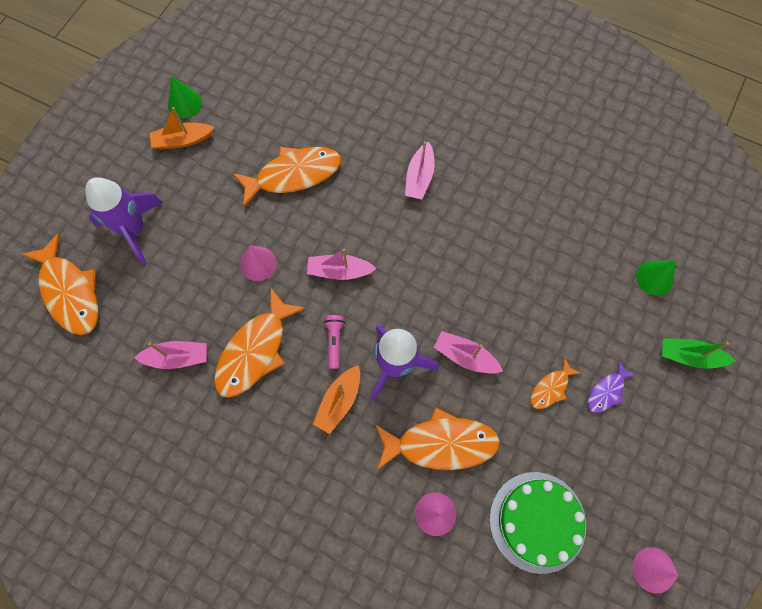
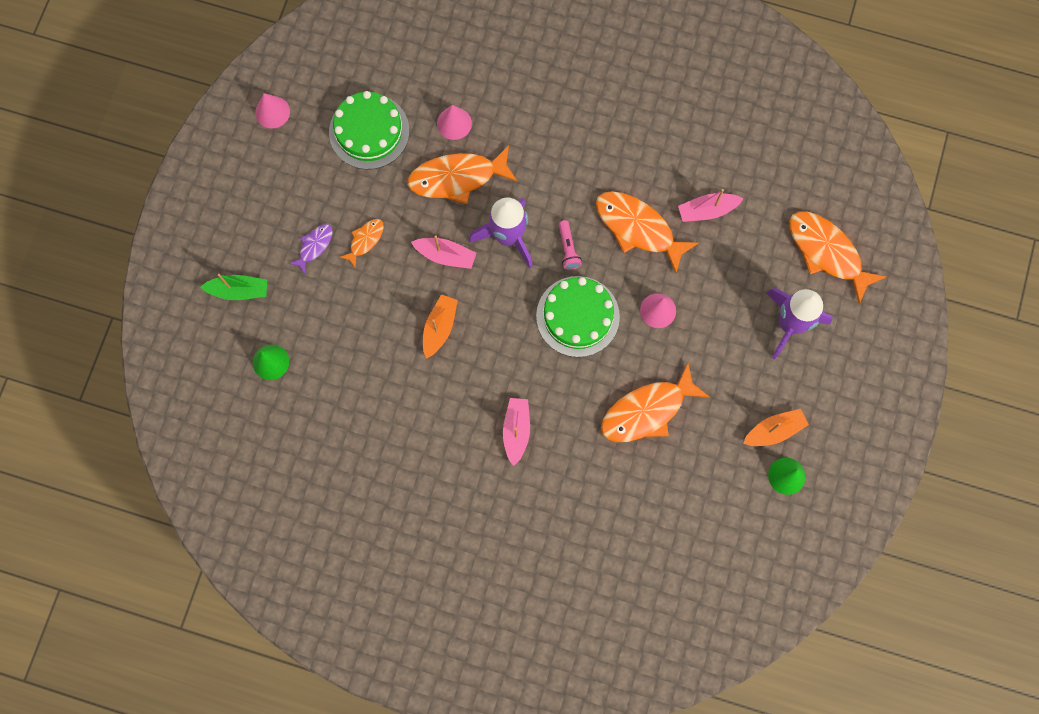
camera: 170 degrees right, 5 degrees up
orange fish [214,288,306,398] -> orange fish turned 75 degrees counterclockwise [596,191,699,273]
pink boat [307,249,377,280] -> green cake [536,276,620,357]
orange boat [313,365,360,434] -> orange boat moved to [423,294,458,359]

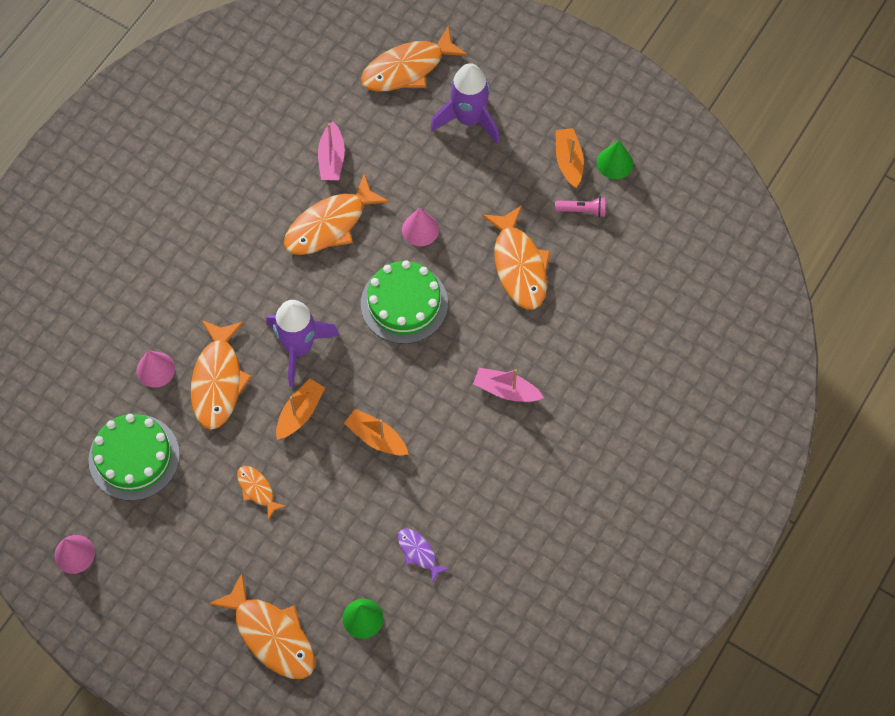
camera: 75 degrees left, 10 degrees down
green boat [200,274,267,300] -> orange fish [208,573,315,679]
purple fish [289,224,333,274] -> purple fish moved to [398,528,449,583]
pink boat [411,235,476,269] -> orange boat [276,378,325,440]
pink flashlight [559,220,582,270] -> pink flashlight moved to [555,197,606,217]

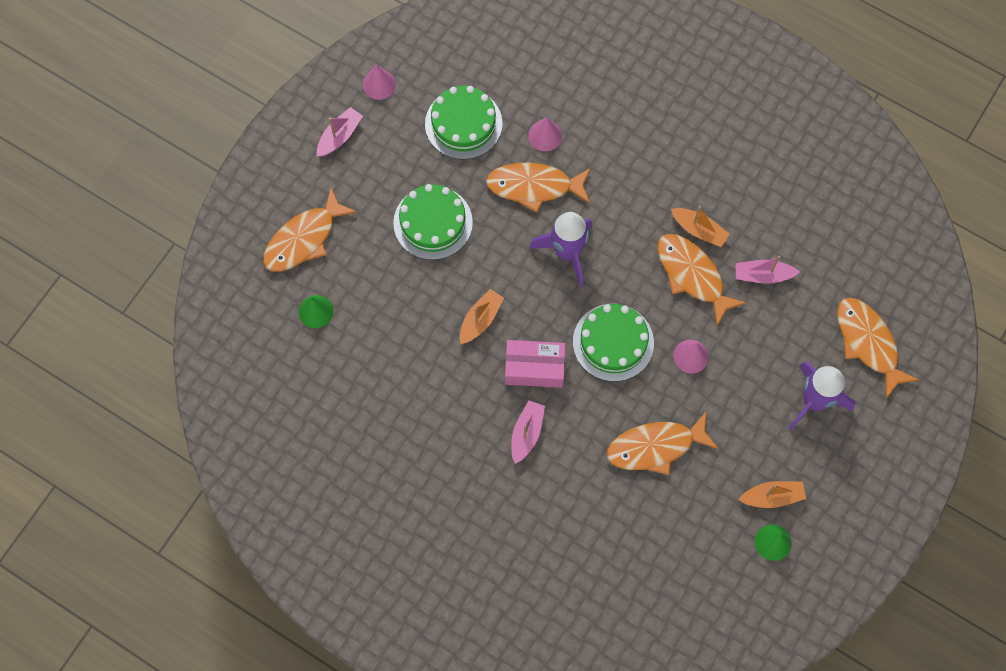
camera: 90 degrees right, 5 degrees up
orange fish [237,466,286,519] -> green cake [393,184,473,260]
orange boat [276,378,325,440] -> orange boat moved to [671,206,730,247]
purple fish [398,528,449,583] -> none
pink flashlight [555,197,606,217] -> none
none -> pink boat [317,107,363,157]
none -> pink box [505,340,566,388]

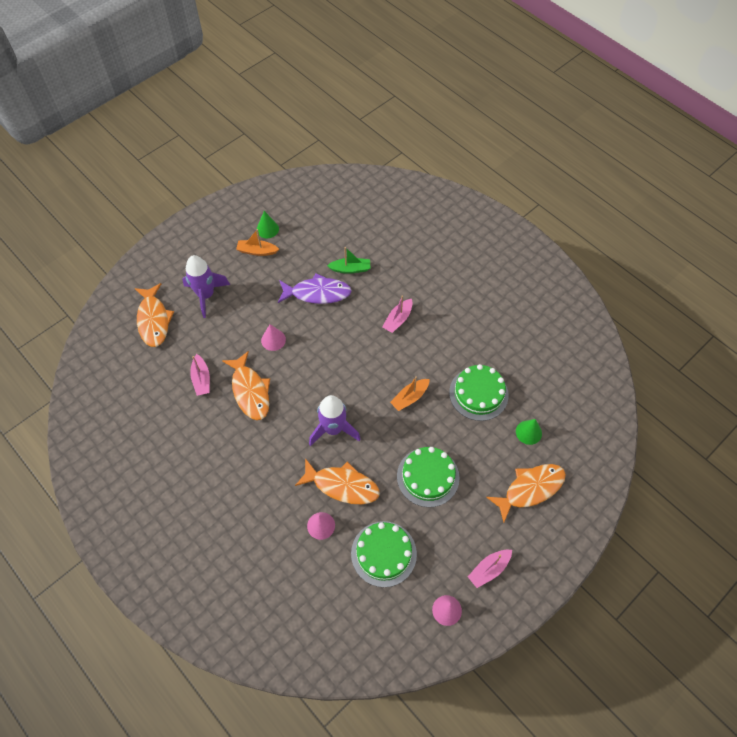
camera: 165 degrees left, 10 degrees down
pink box [505,340,566,388] -> none
green cake [573,304,654,382] -> green cake moved to [449,364,509,421]
orange fish [607,412,718,475] -> purple fish [278,273,352,304]
orange boat [671,206,730,247] -> none
pink boat [735,256,800,284] -> pink boat turned 60 degrees clockwise [190,354,210,396]
none -> green boat [327,247,371,274]

